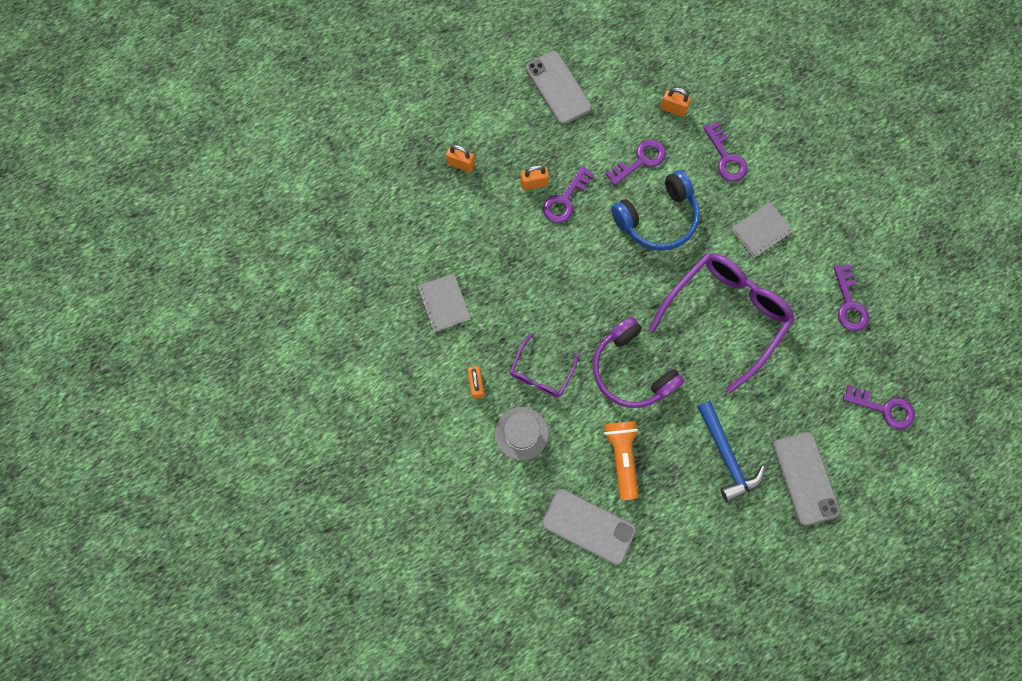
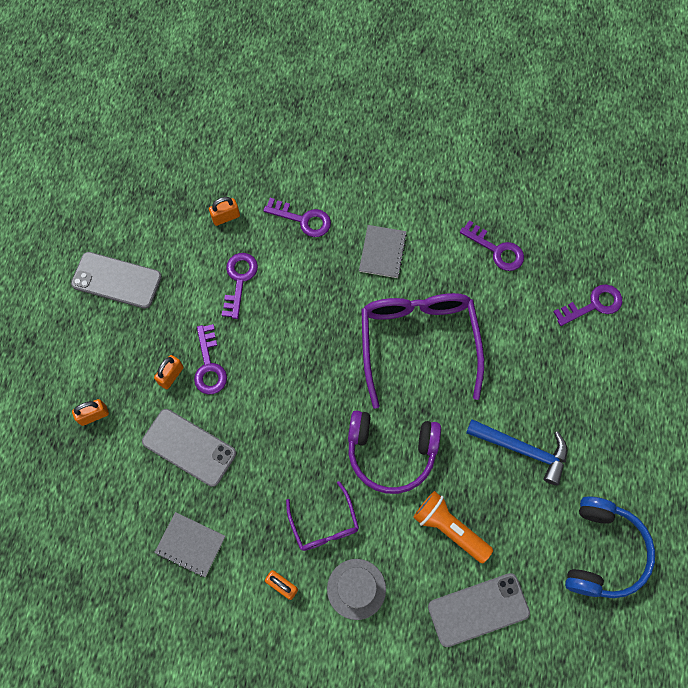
camera: 45 degrees left, 5 degrees down
blue headphones [611,170,700,251] -> blue headphones moved to [565,496,655,598]
grey phone [773,432,840,525] -> grey phone moved to [142,409,236,487]

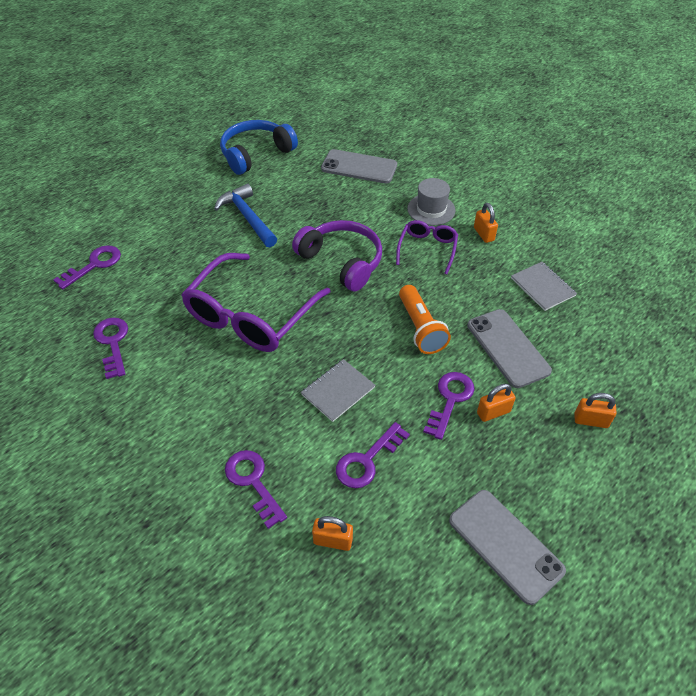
camera: 145 degrees left, 20 degrees down
grey notebook [359,225,407,278] -> grey notebook moved to [301,359,375,422]
orange flashlight [413,491,493,563] -> orange flashlight moved to [399,285,451,354]
purple key [553,284,623,326] -> purple key turned 120 degrees clockwise [53,245,121,289]

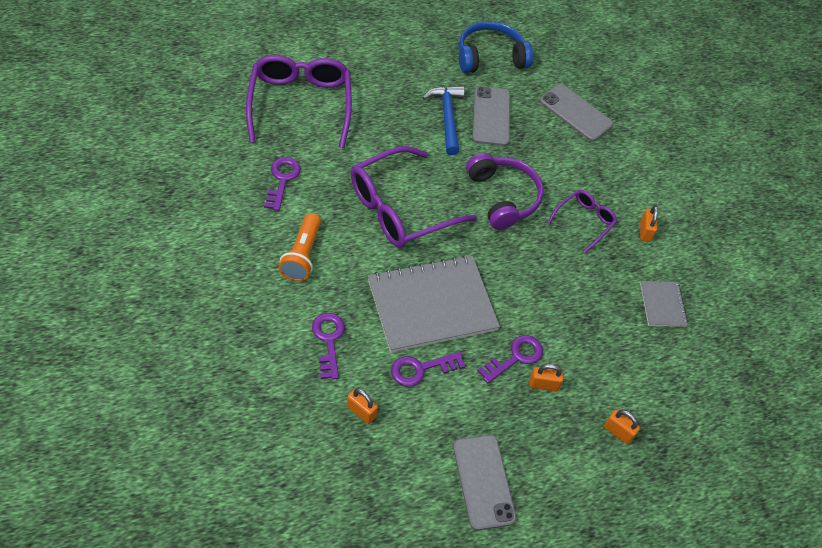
camera: 20 degrees right, 5 degrees up
purple key [53,245,121,289] -> purple glasses [246,55,352,148]
grey notebook [301,359,375,422] -> grey notebook [368,255,500,352], size x2.14
orange flashlight [399,285,451,354] -> orange flashlight moved to [278,213,321,281]
grey hat [407,178,455,225] -> none
grey phone [467,309,552,388] -> grey phone moved to [472,86,510,146]

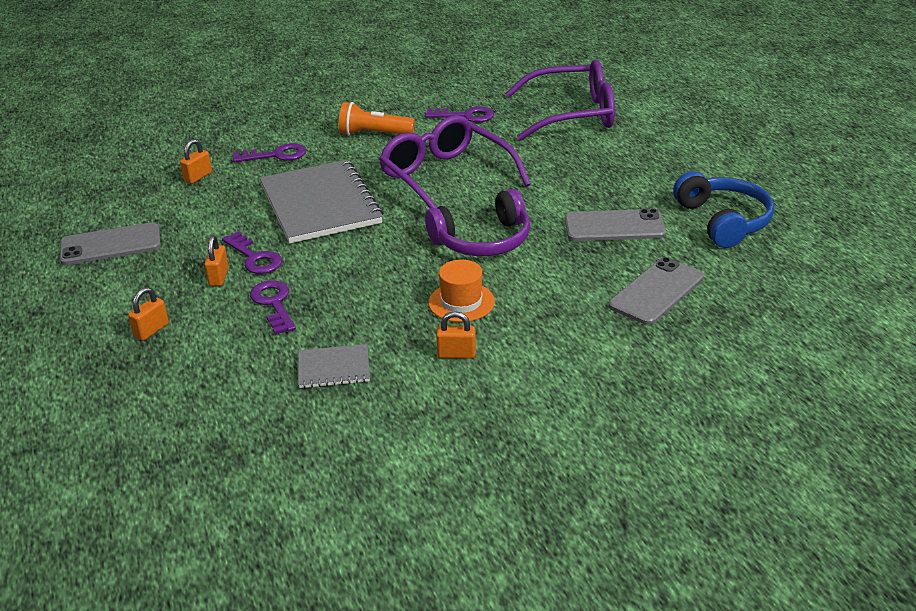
camera: 95 degrees right, 20 degrees down
purple key [391,352,465,386] -> purple key moved to [250,280,296,335]
blue hammer [422,86,465,155] -> none
purple glasses [548,190,617,252] -> orange hat [429,260,495,322]

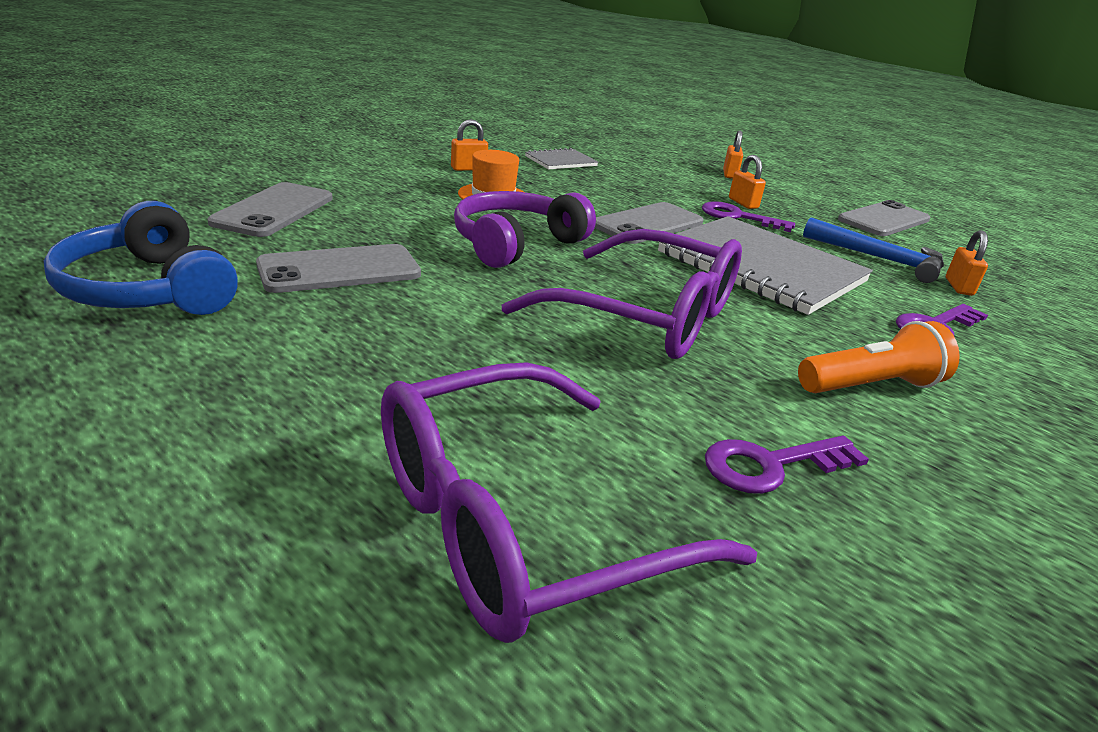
camera: 150 degrees right, 5 degrees down
purple key [250,280,296,335] -> none
none -> grey phone [595,202,704,244]
none -> blue hammer [803,217,944,283]

